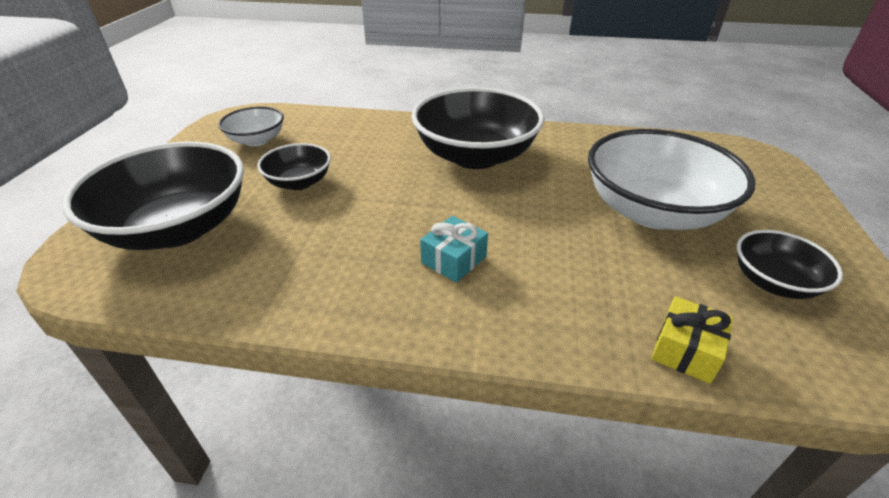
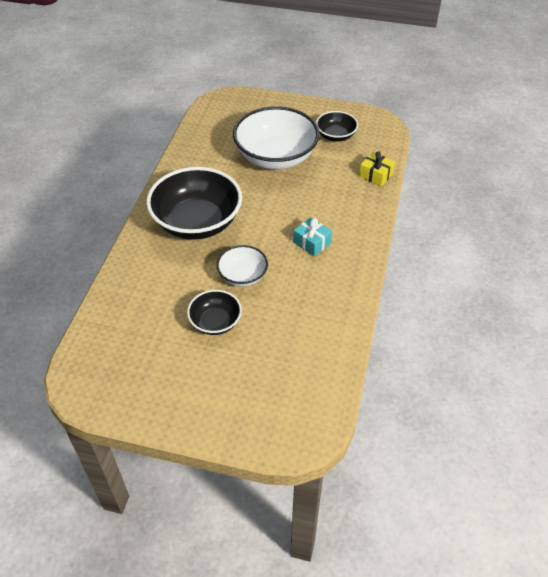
camera: 85 degrees left, 10 degrees up
black bowl [62,141,244,250] -> none
white bowl [219,107,284,146] -> white bowl moved to [216,245,268,287]

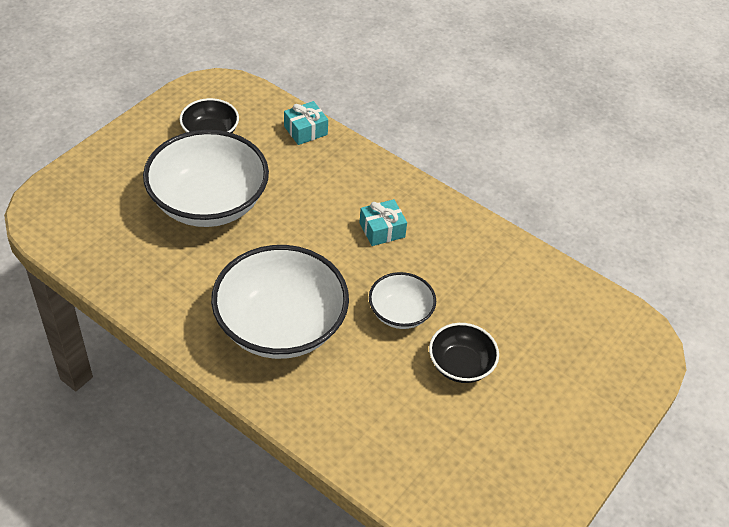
camera: 70 degrees left, 0 degrees up
black bowl [146,167,242,240] -> white bowl [211,245,349,359]
yellow gift [359,152,395,186] -> turquoise gift [284,101,328,145]

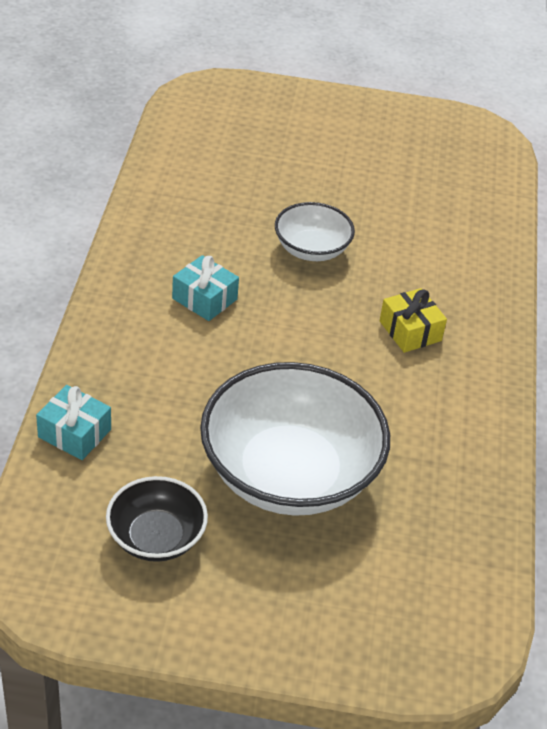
camera: 120 degrees left, 5 degrees down
white bowl [211,245,349,359] -> yellow gift [380,288,447,353]
black bowl [429,323,499,383] -> none

